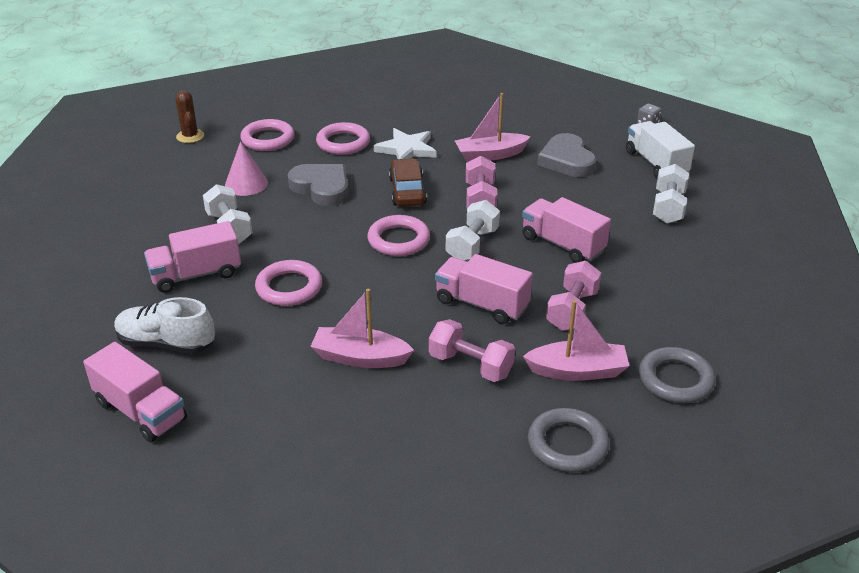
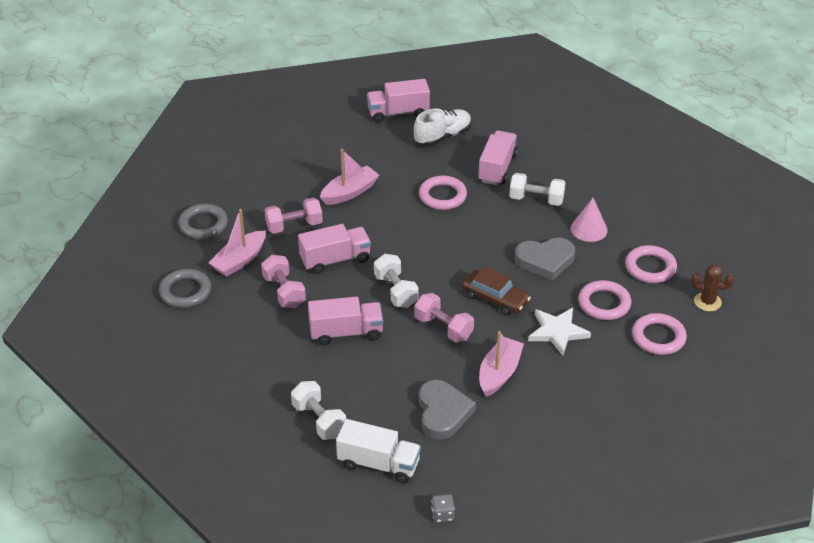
camera: 130 degrees right, 5 degrees up
brown cactus [175,90,204,143] -> brown cactus moved to [691,264,734,311]
pink ring [367,215,430,256] -> pink ring moved to [632,313,687,355]
grey heart [537,133,597,177] -> grey heart turned 60 degrees clockwise [419,380,476,440]

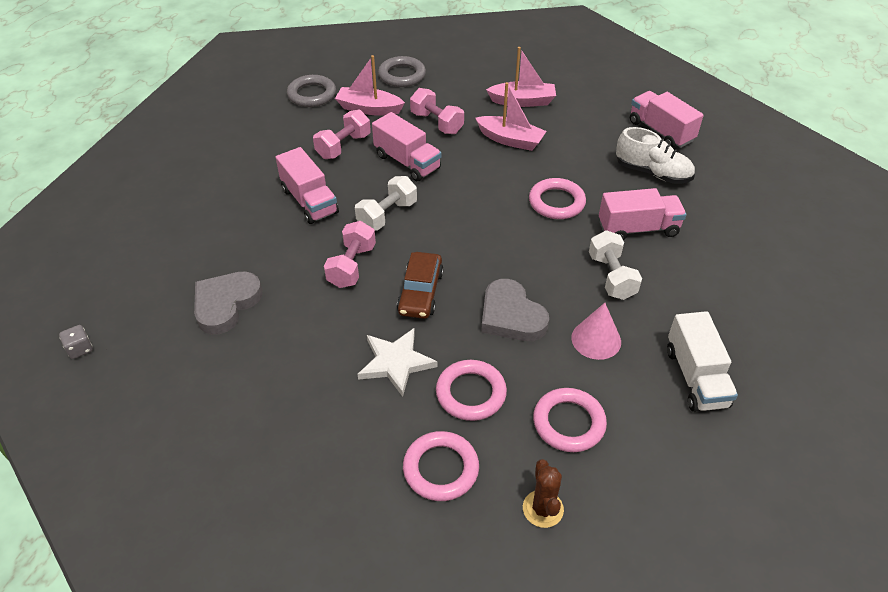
camera: 65 degrees right, 5 degrees up
white dumbbell [291,381,346,440] -> none
white truck [336,419,421,483] -> white truck moved to [667,311,738,412]
grey heart [419,380,476,440] -> grey heart turned 150 degrees clockwise [194,271,262,335]
pink boat [479,331,524,397] -> pink boat moved to [486,47,556,107]

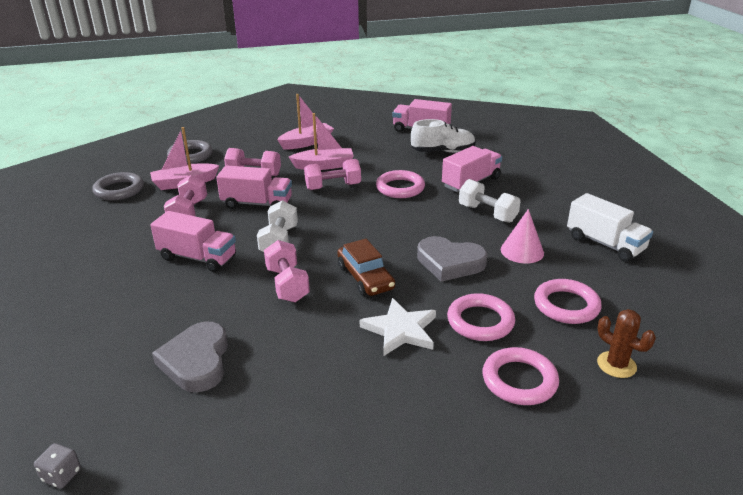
camera: 35 degrees left, 15 degrees down
none -> pink dumbbell [304,159,361,190]

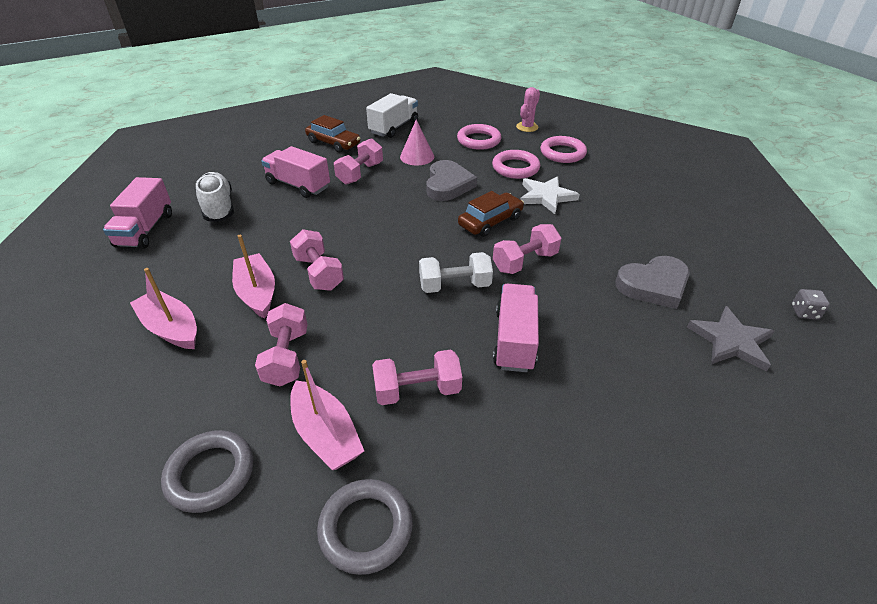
camera: 105 degrees left, 10 degrees up
pink truck [216,166,292,209] -> none
pink ring [376,170,425,198] -> none
white dumbbell [459,179,521,223] -> pink dumbbell [334,138,383,185]
brown cactus [597,309,656,378] -> pink cactus [516,87,540,132]
none -> brown car [305,115,360,153]
none -> grey star [687,306,774,372]

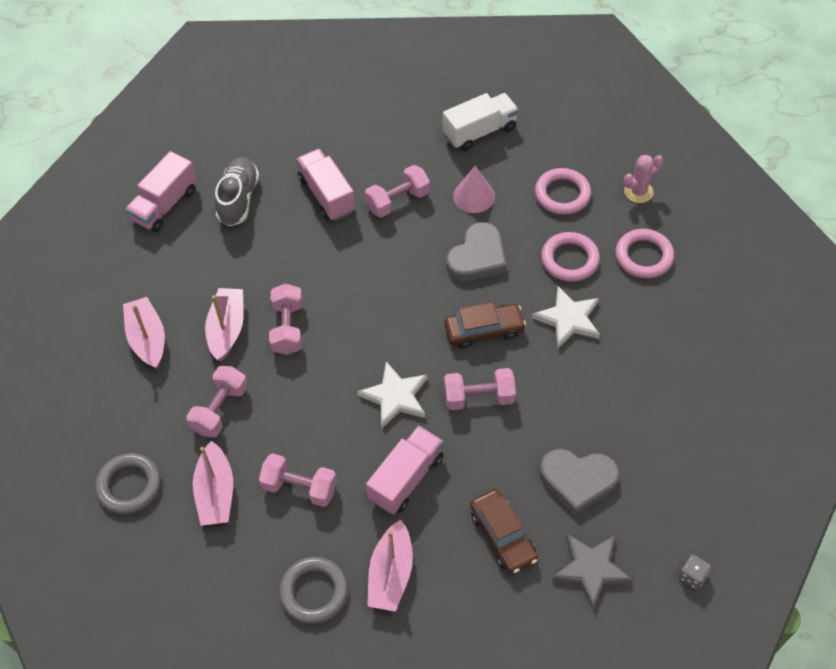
camera: 30 degrees right, 15 degrees up
white shoe [196,172,234,221] -> grey shoe [215,157,259,227]
brown car [305,115,360,153] -> brown car moved to [470,489,538,574]
grey ring [317,479,413,575] -> grey ring moved to [279,557,348,624]
white dumbbell [419,252,493,293] -> white star [357,362,428,429]
none -> pink boat [367,520,413,612]

